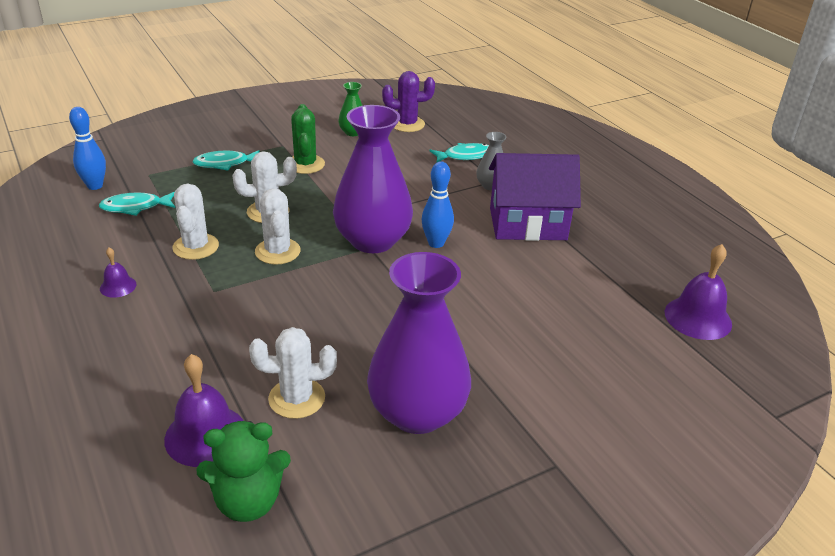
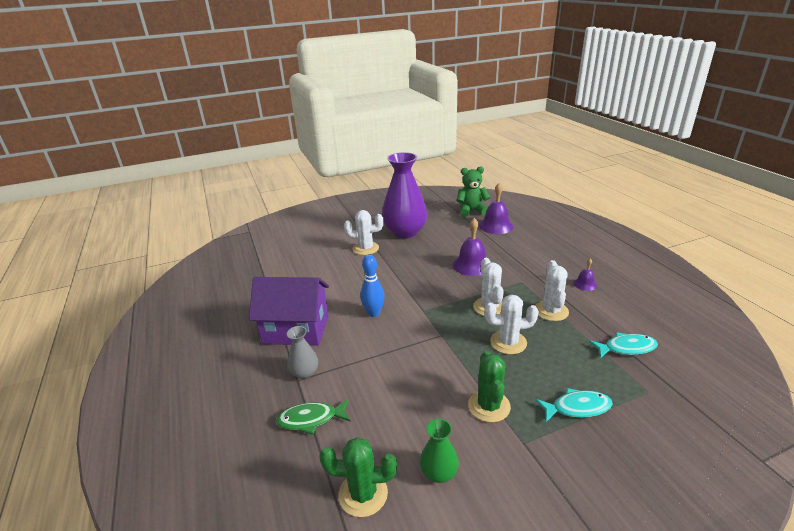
camera: 170 degrees left, 5 degrees down
blue bowling pin [69,107,106,190] -> none
white cactus [249,327,337,419] -> white cactus moved to [344,210,383,255]
purple vase [333,105,413,253] -> none
purple cactus [382,71,435,132] -> green cactus [319,437,397,517]
turquoise fish [429,143,489,162] -> green fish [276,399,350,434]
purple bell [665,244,732,340] -> purple bell moved to [453,218,486,276]

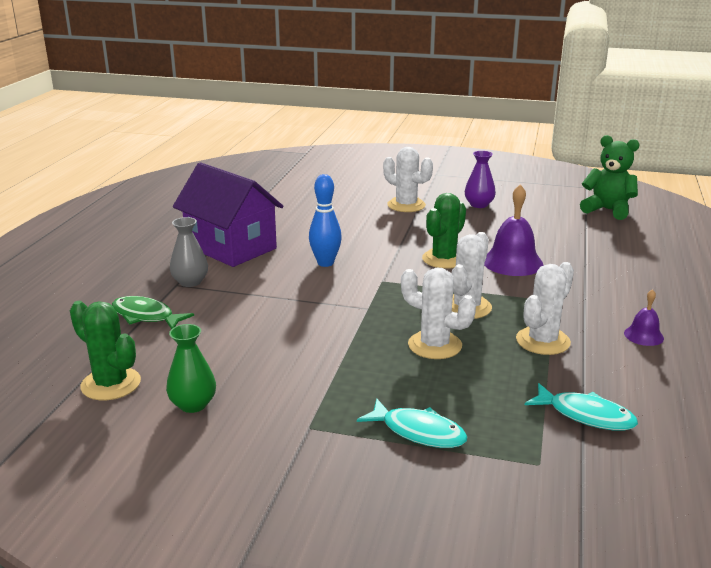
camera: 35 degrees right, 5 degrees down
purple vase [382,152,427,238] -> purple vase [465,151,496,208], size x0.45
green cactus [468,351,511,423] -> green cactus moved to [422,193,466,269]
purple bell [479,183,513,234] -> none

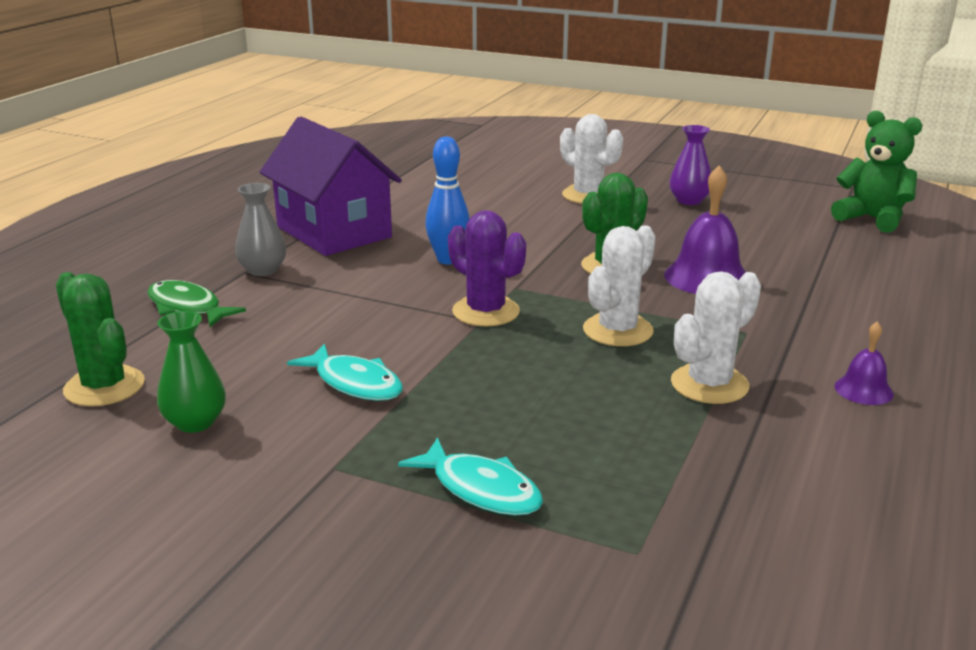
camera: 10 degrees right, 0 degrees up
white cactus [401,267,476,359] -> none
turquoise fish [525,383,638,431] -> turquoise fish moved to [287,344,403,401]
none -> purple cactus [448,210,526,326]

